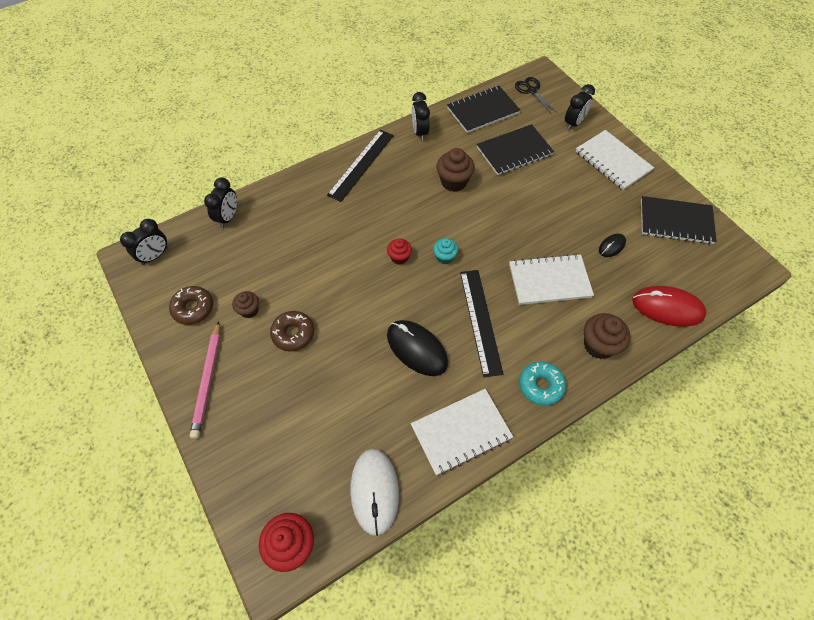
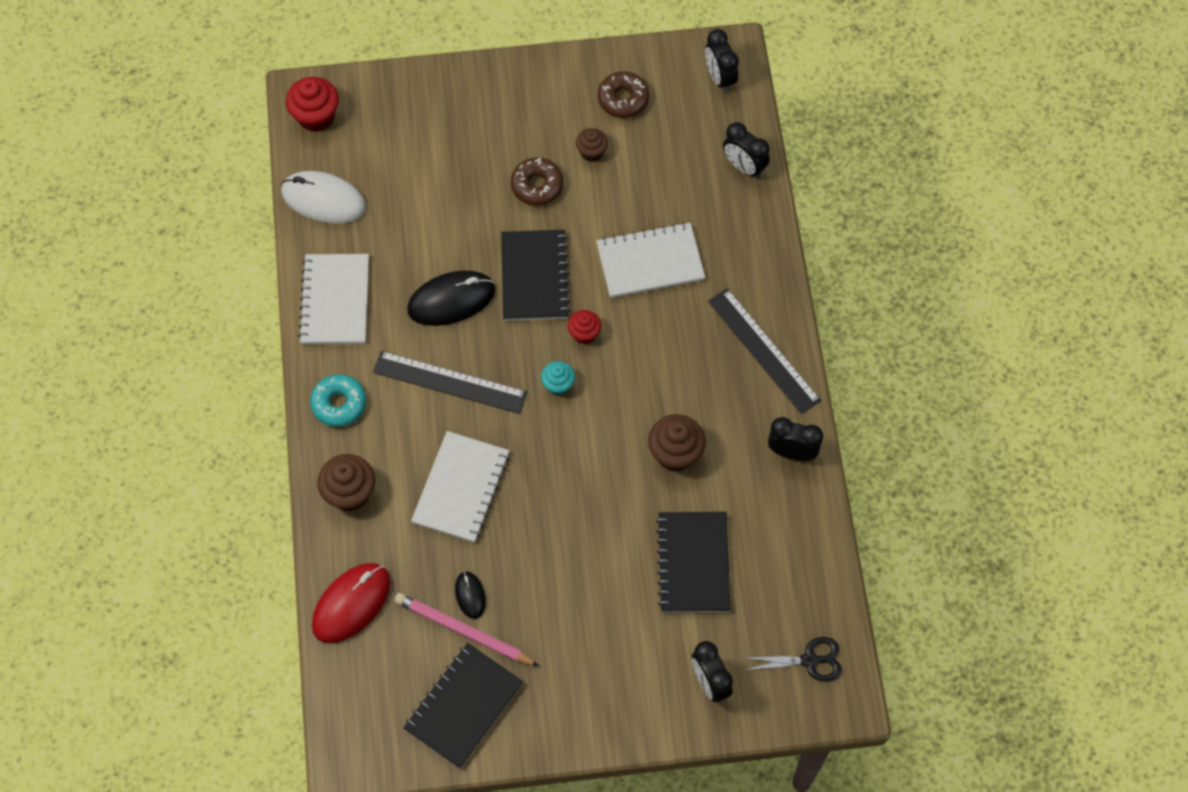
camera: 115 degrees right, 5 degrees up
pink pencil [190,321,220,439] -> pink pencil moved to [394,593,539,666]
black notebook [447,86,520,133] -> black notebook moved to [501,230,570,321]
white notebook [576,130,654,190] -> white notebook moved to [596,222,705,298]

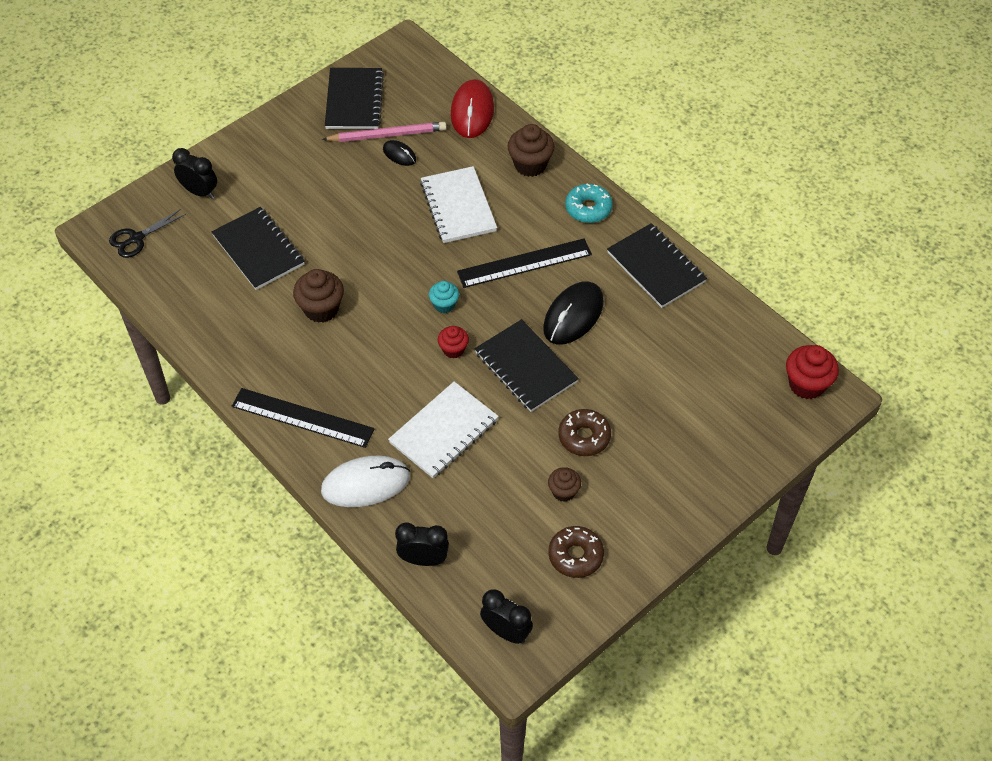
camera: 145 degrees right, 10 degrees down
white mouse [281,171,366,224] -> white mouse moved to [321,456,410,507]
white notebook [298,254,369,344] -> black notebook [607,223,707,308]
black clock [768,417,823,461] -> none

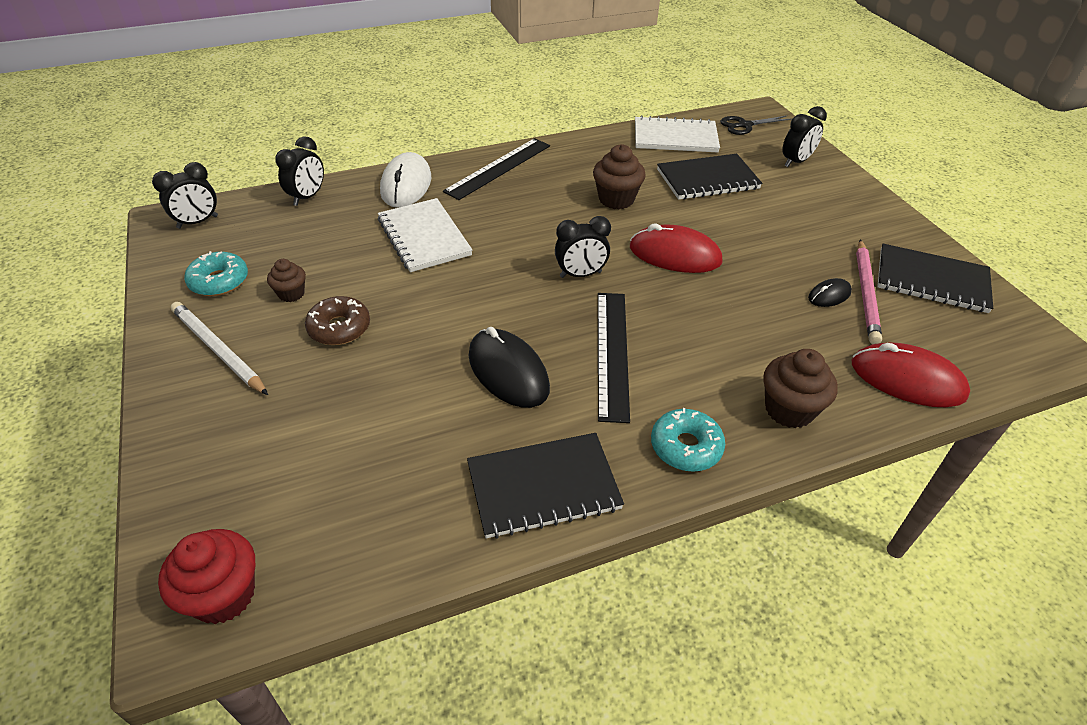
camera: 110 degrees right, 10 degrees down
black scissors [109,209,186,258] -> black scissors turned 90 degrees counterclockwise [720,116,792,135]
white notebook [420,166,497,243] -> white notebook moved to [635,115,720,152]
turquoise cupcake [429,281,459,313] -> black clock [555,216,611,278]
red cupcake [438,326,469,359] -> none
black notebook [475,319,579,412] -> none
brown donut [548,526,604,578] -> turquoise donut [184,251,248,296]
none -> white pencil [171,302,268,395]
none -> red mouse [630,224,723,273]

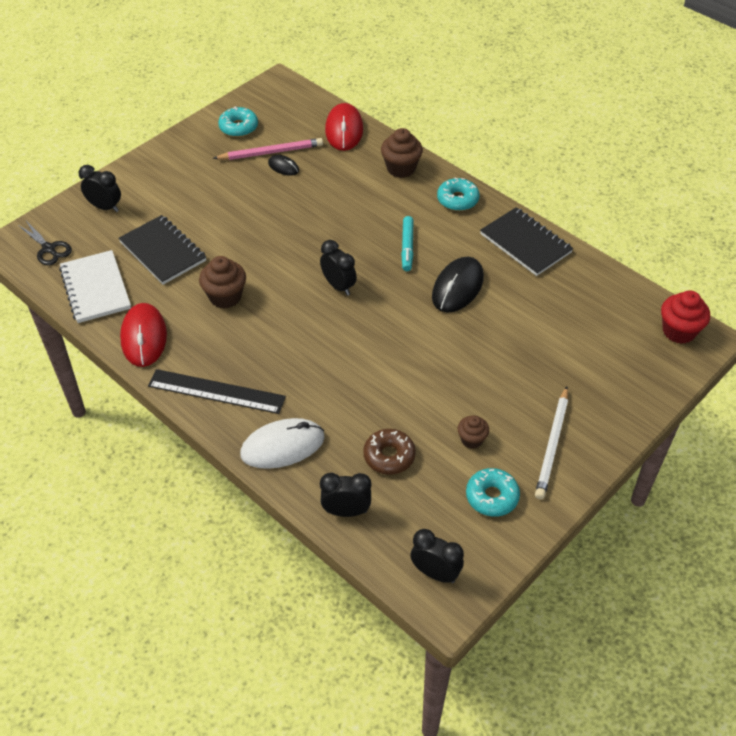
camera: 115 degrees left, 5 degrees up
brown donut [305,296,370,345] -> brown donut moved to [363,429,416,475]
white notebook [378,198,473,272] -> none
black ruler [598,293,630,423] -> turquoise marker [401,216,413,271]
red mouse [630,224,723,273] -> red mouse moved to [120,303,167,367]
black notebook [877,244,993,313] -> turquoise donut [218,106,258,137]

